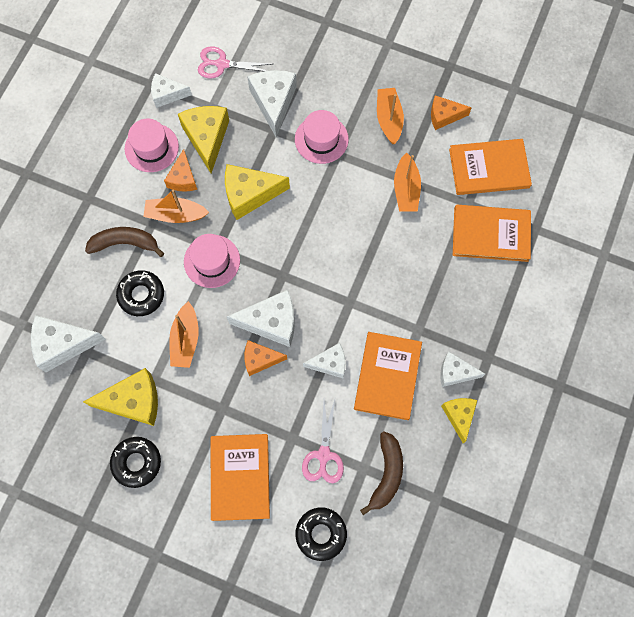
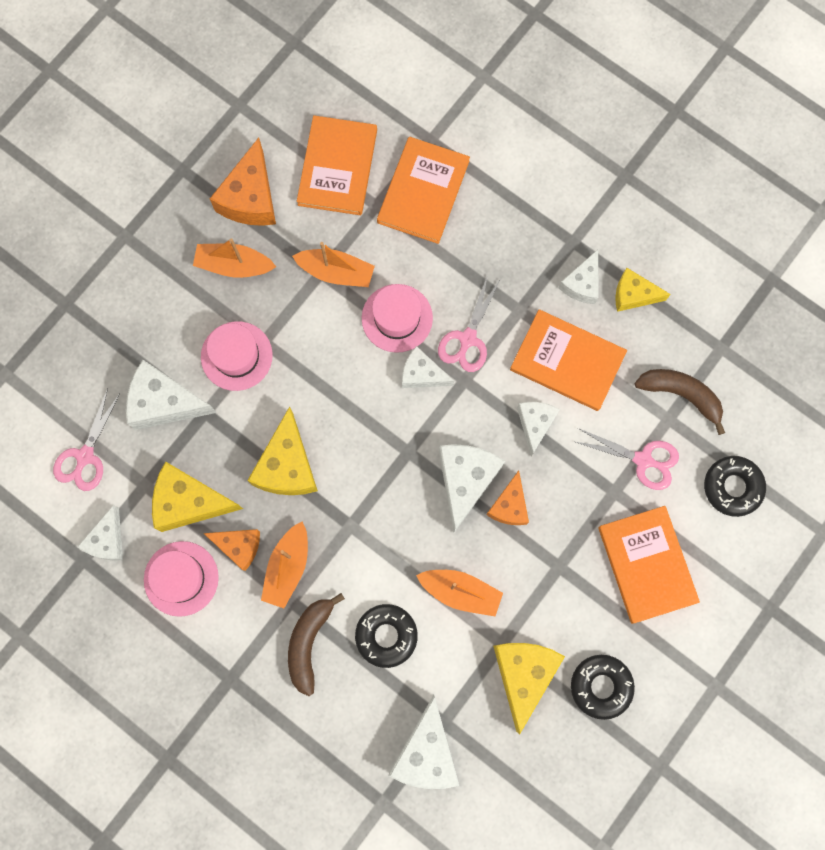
camera: 75 degrees left, 5 degrees up
pink hat [184,234,240,288] -> pink hat moved to [362,284,433,353]
orange book [211,434,270,521] -> orange book turned 60 degrees clockwise [598,506,700,624]
orange cheese [431,95,472,130] -> orange cheese [210,137,276,226], size x1.60
none -> white cheese [402,346,454,388]
none -> pink scissors [438,275,500,372]

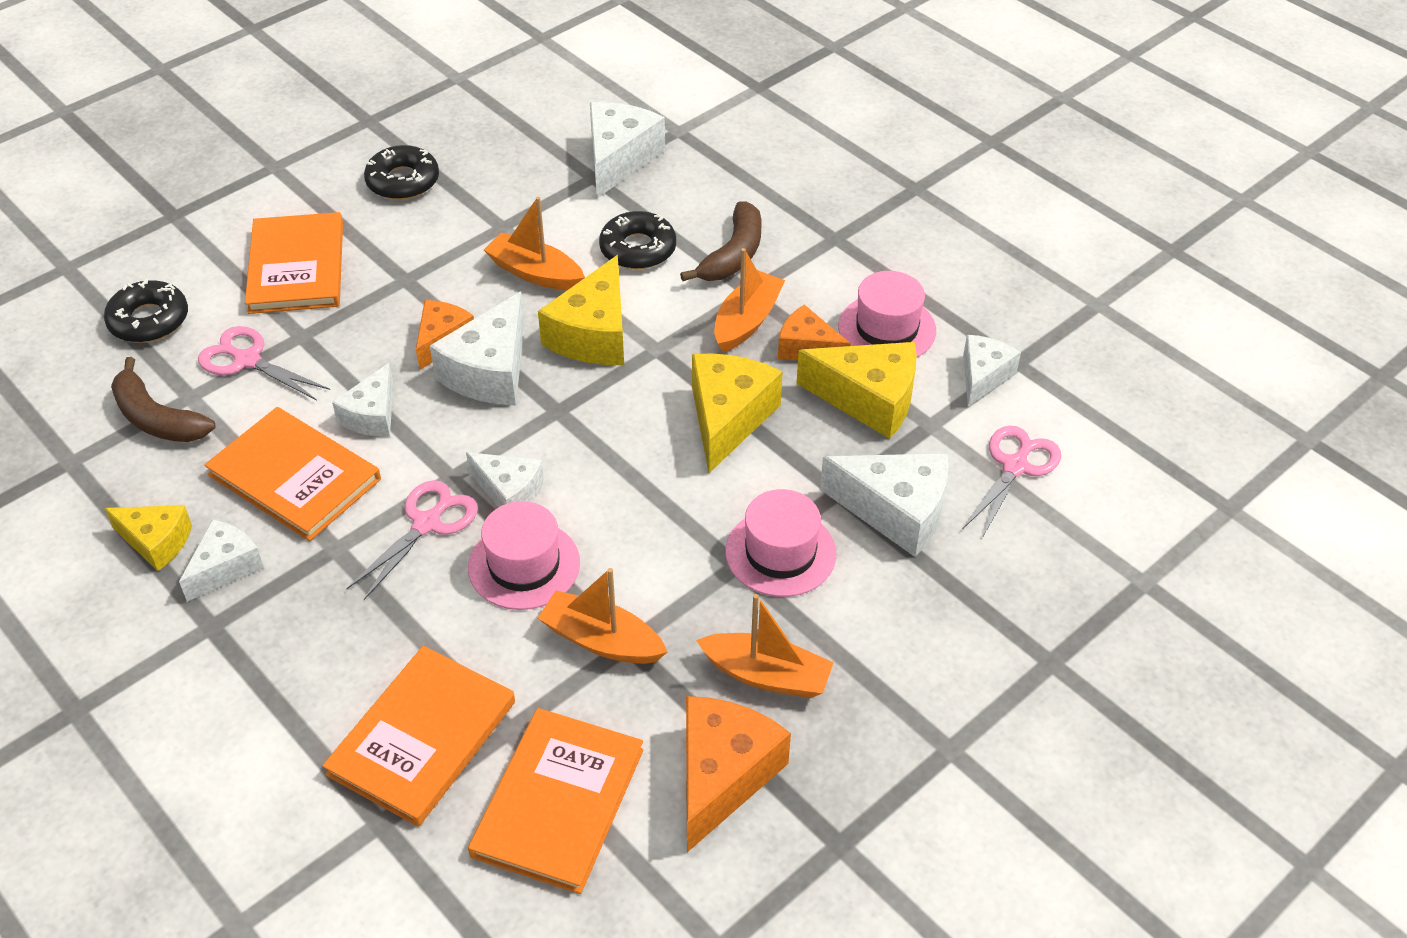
camera: 170 degrees left, 30 degrees down
yellow cheese [493,643,565,734] -> yellow cheese moved to [538,255,624,365]

